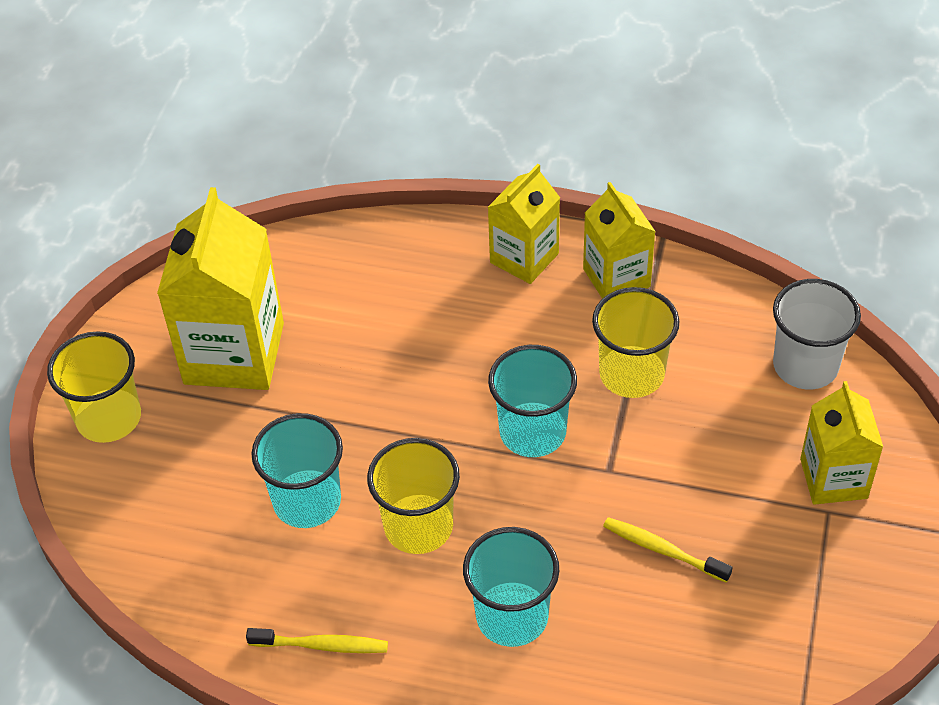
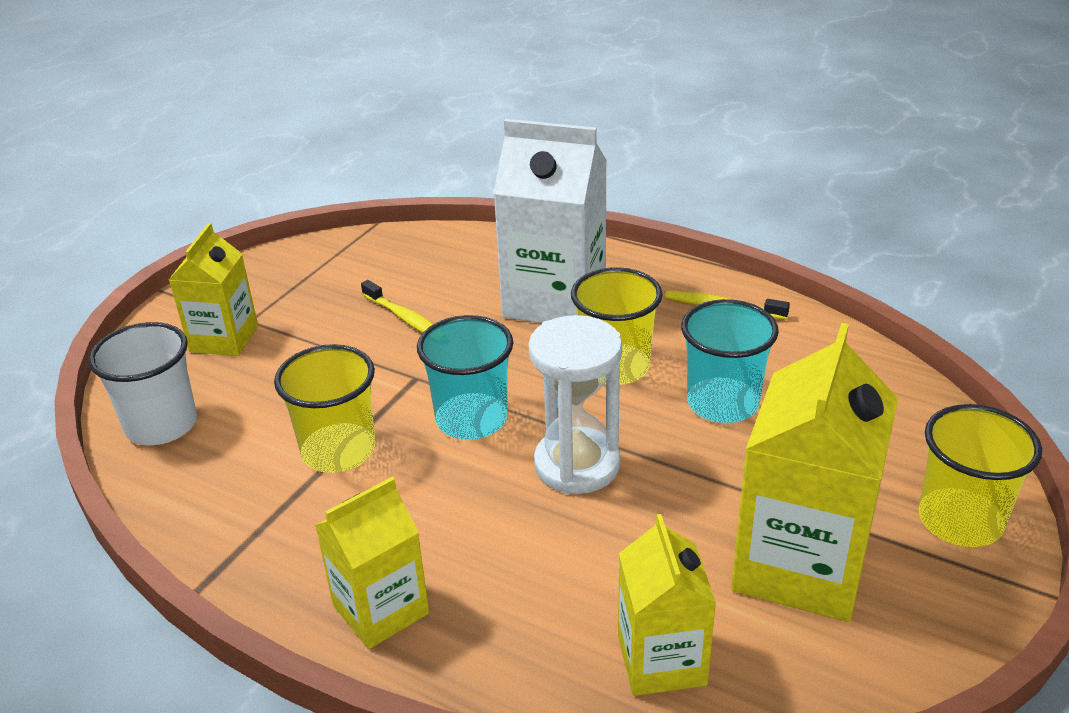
camera: 165 degrees left, 15 degrees down
turquoise cup [463,527,559,647] -> white carton [493,119,607,323]
yellow carton [583,182,656,299] -> yellow carton moved to [618,514,716,696]
none -> white hourglass [529,315,622,494]

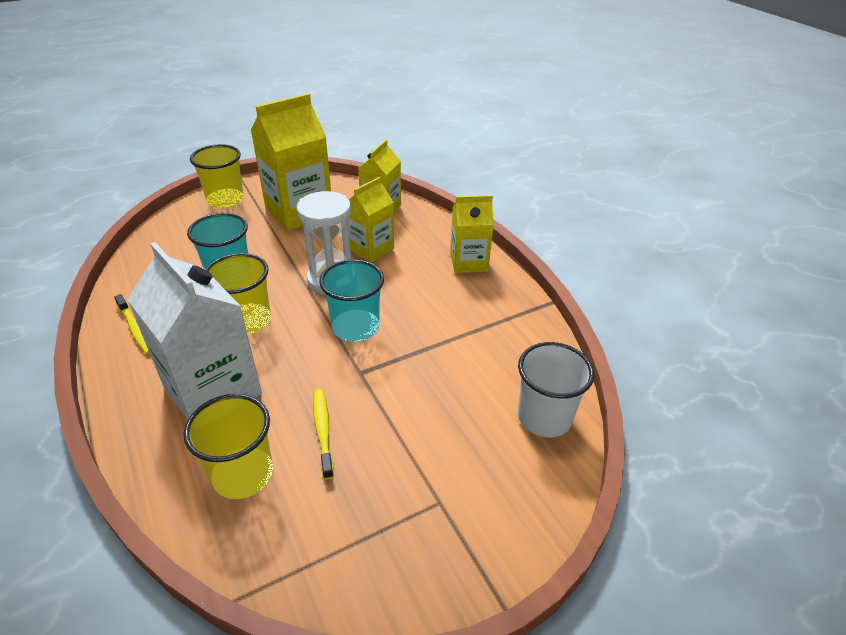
camera: 150 degrees left, 5 degrees up
yellow carton [169,223,258,356] -> yellow carton moved to [348,177,394,262]
yellow cup [274,344,376,473] -> yellow cup moved to [184,394,273,499]

